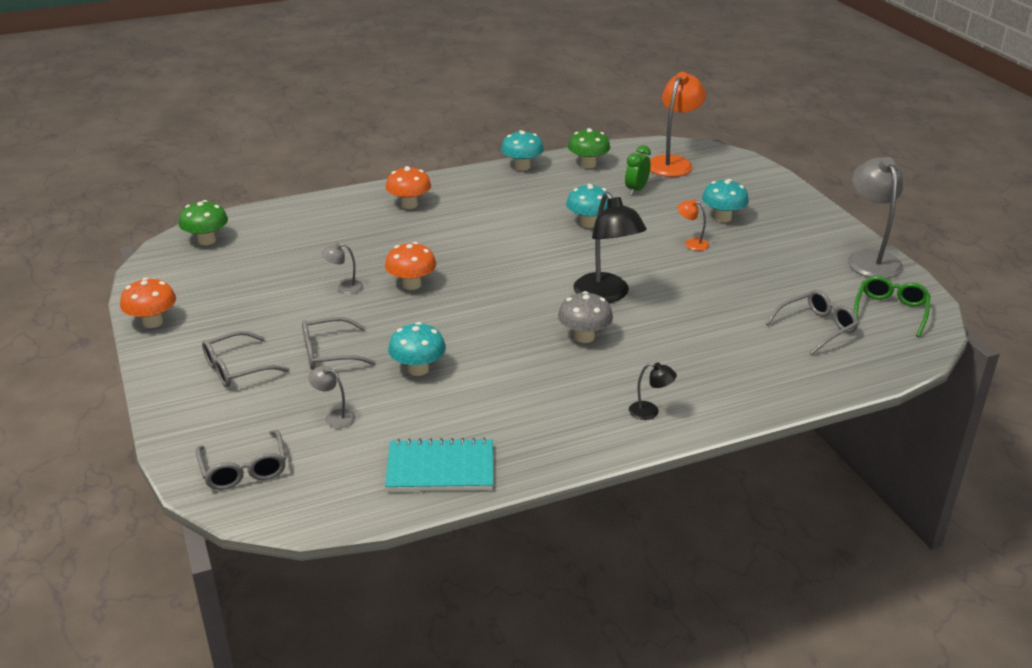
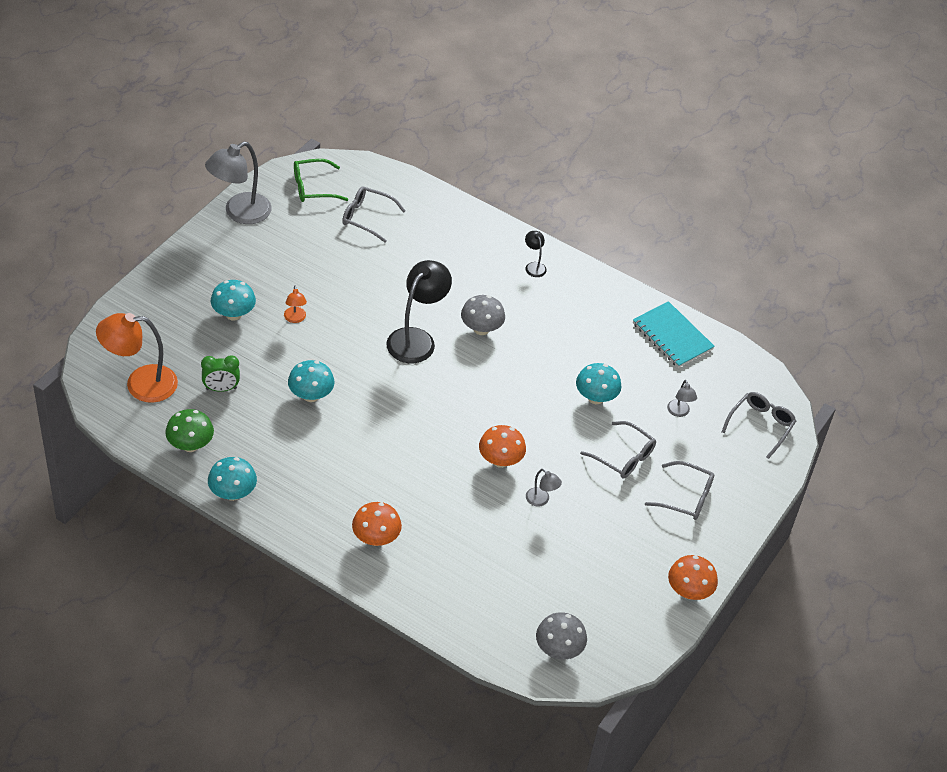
camera: 130 degrees left, 15 degrees up
green mushroom [179,200,228,245] -> grey mushroom [536,612,587,659]

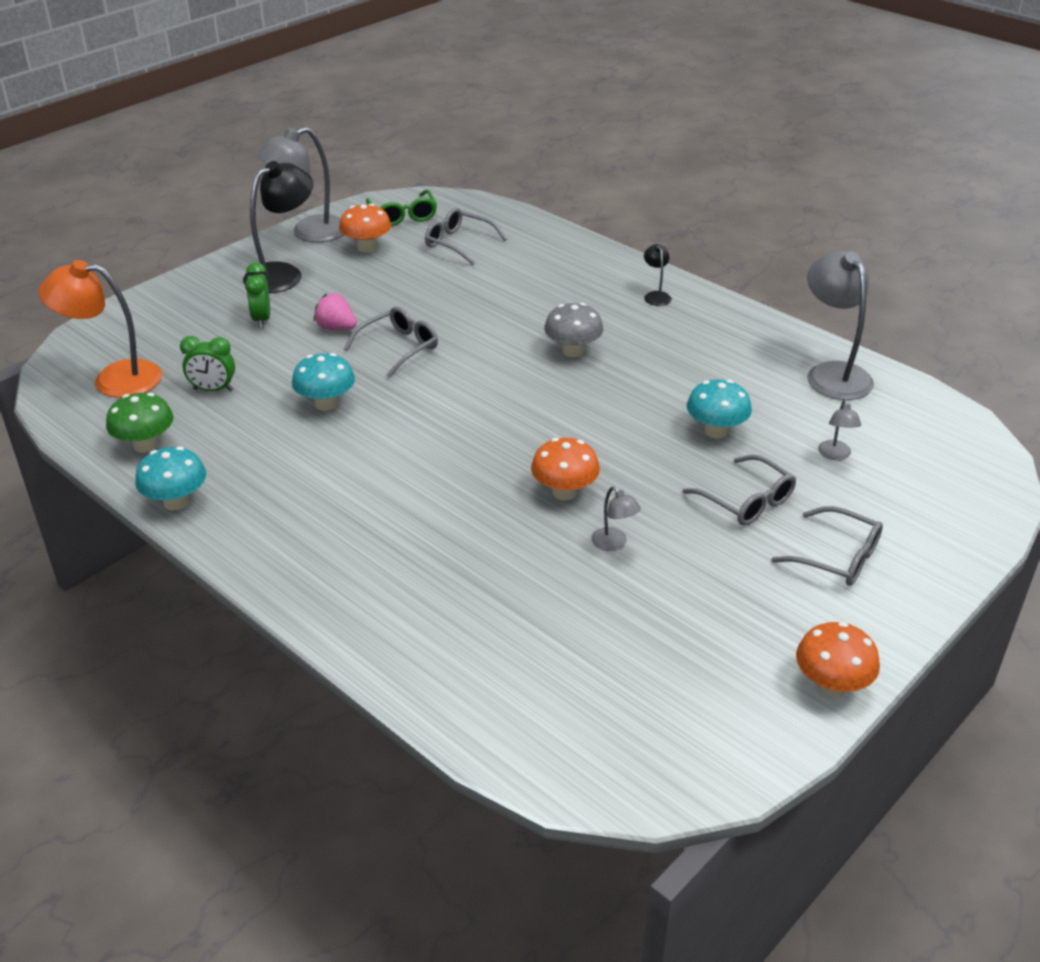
camera: 15 degrees right, 10 degrees down
turquoise mushroom [211,280,256,321] -> green clock [245,262,270,328]
orange lamp [284,285,307,323] -> pink strawberry [314,293,357,330]
green glasses [294,159,348,202] -> green glasses turned 105 degrees counterclockwise [366,190,437,226]
orange mushroom [352,502,402,546] -> orange mushroom moved to [339,203,391,253]
black lamp [386,260,452,363] -> black lamp moved to [243,161,313,293]
grey mushroom [536,612,587,659] -> none
turquoise notebook [633,301,715,368] -> grey lamp [807,251,874,400]
grey glasses [722,392,796,459] -> grey glasses moved to [344,307,438,378]

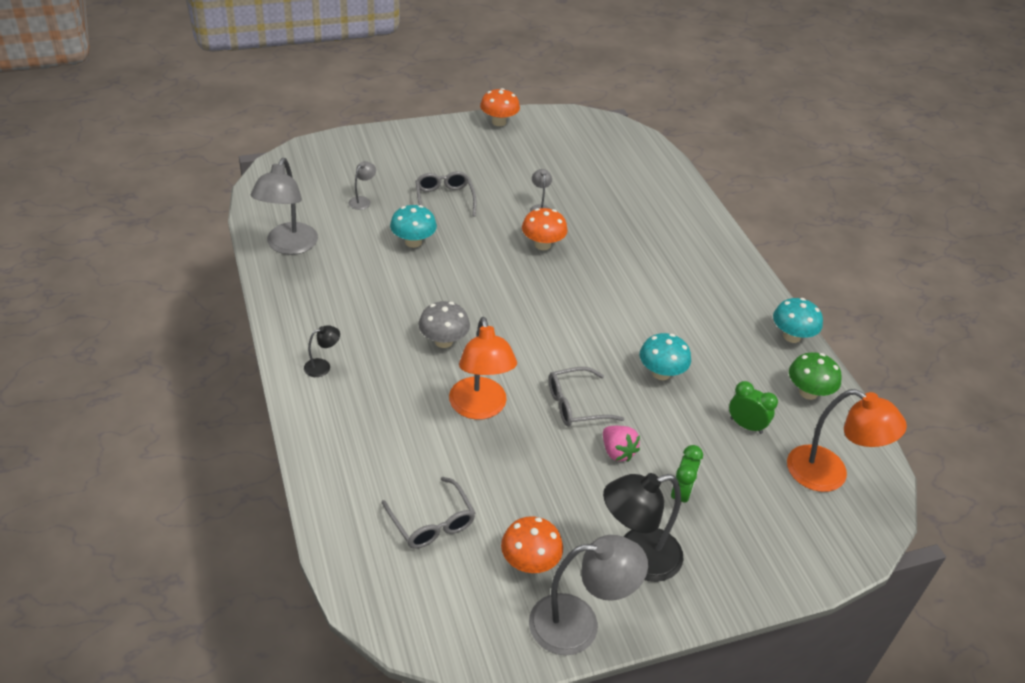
camera: 155 degrees left, 5 degrees up
green glasses [366,190,437,226] -> none
black lamp [644,244,672,306] -> black lamp turned 135 degrees counterclockwise [304,325,340,377]
grey glasses [771,506,883,586] -> none
none -> orange lamp [449,317,517,420]

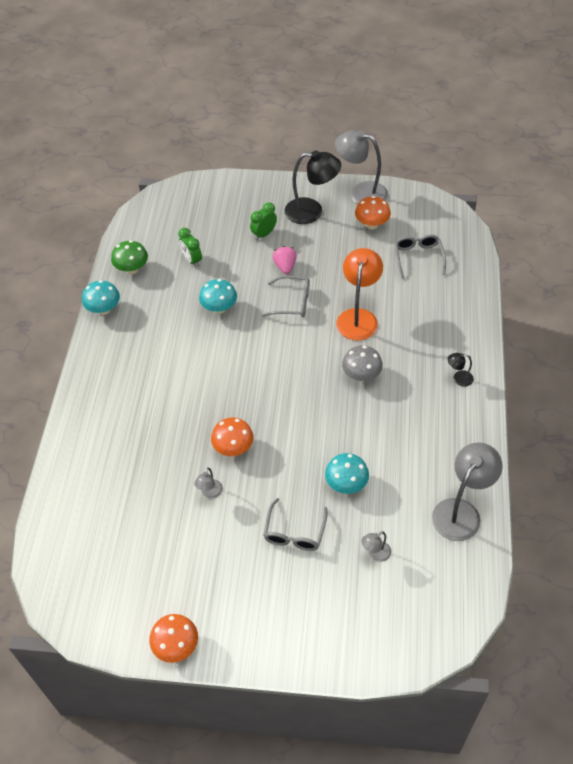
camera: 150 degrees left, 10 degrees up
orange lamp [787,389,907,492] -> none

